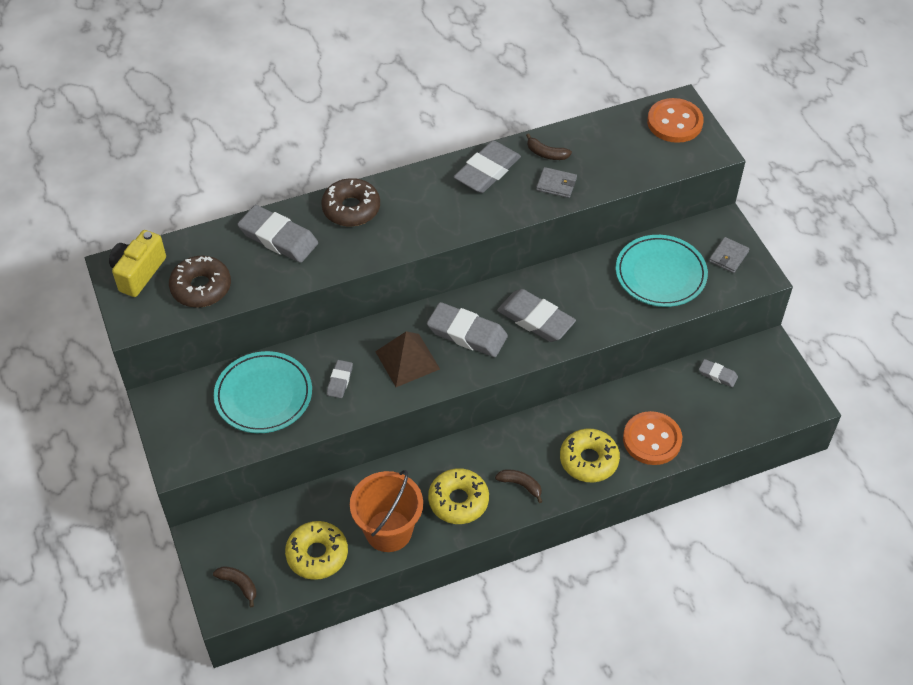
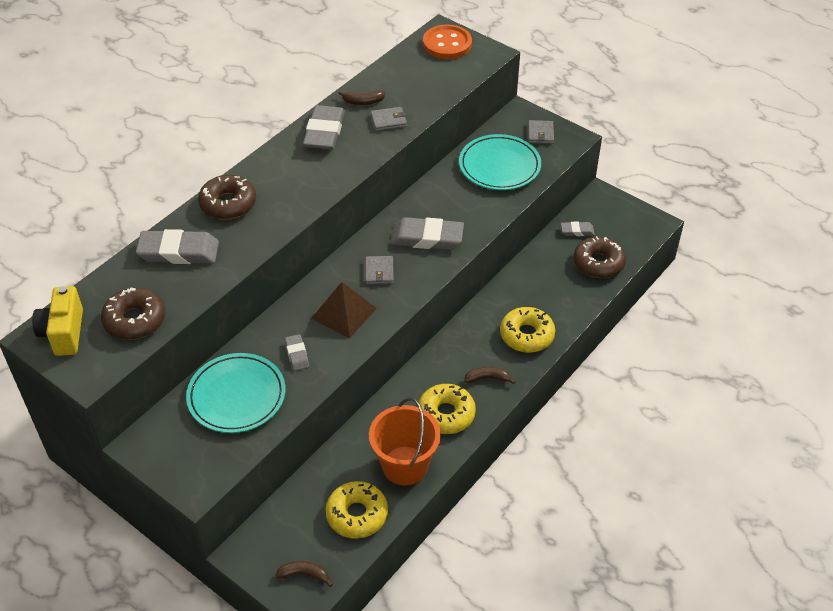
camera: 30 degrees left, 5 degrees down
grey eraser [427,302,508,357] -> grey wallet [365,256,394,284]
orange button [623,411,682,465] -> none
none -> brown donut [574,236,626,278]

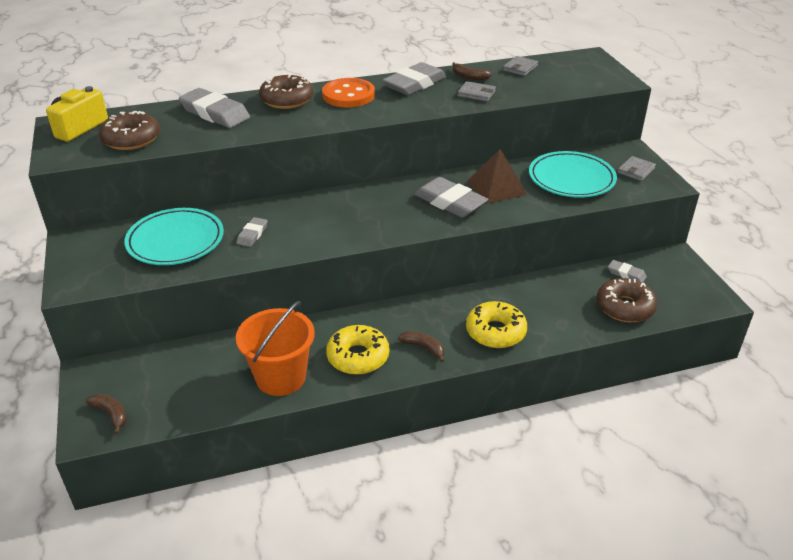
camera: 35 degrees right, 10 degrees down
brown pyramid [311,282,377,338] -> brown pyramid moved to [467,149,527,204]
yellow donut [326,481,388,539] -> none
grey wallet [365,256,394,284] -> grey wallet moved to [503,56,538,76]
orange button [423,25,472,59] -> orange button moved to [322,78,375,107]

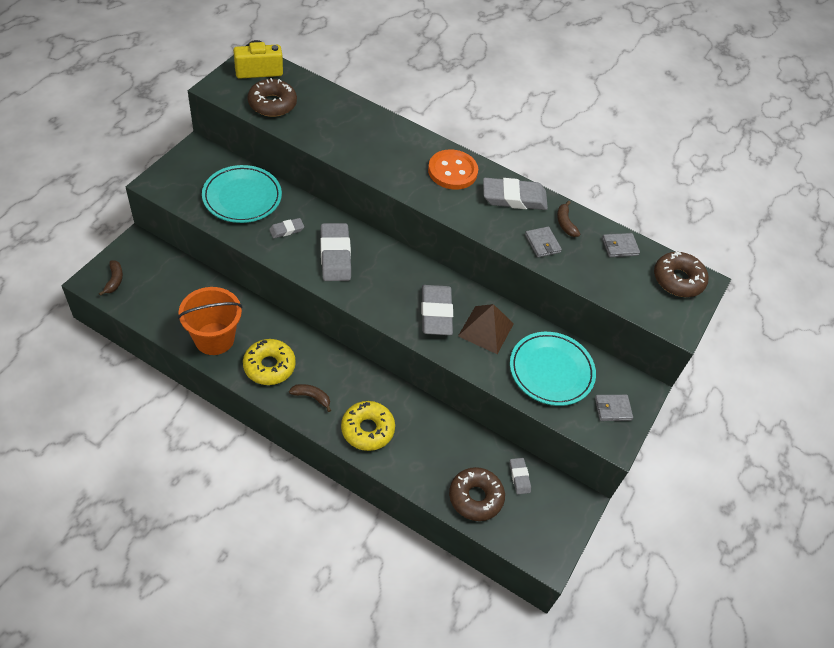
camera: 40 degrees right, 15 degrees up
grey eraser [179,88,250,128] -> grey eraser moved to [320,223,351,281]
brown donut [259,75,313,109] -> brown donut moved to [654,252,708,297]
brown banana [398,331,444,362] -> brown banana turned 60 degrees counterclockwise [289,384,331,412]

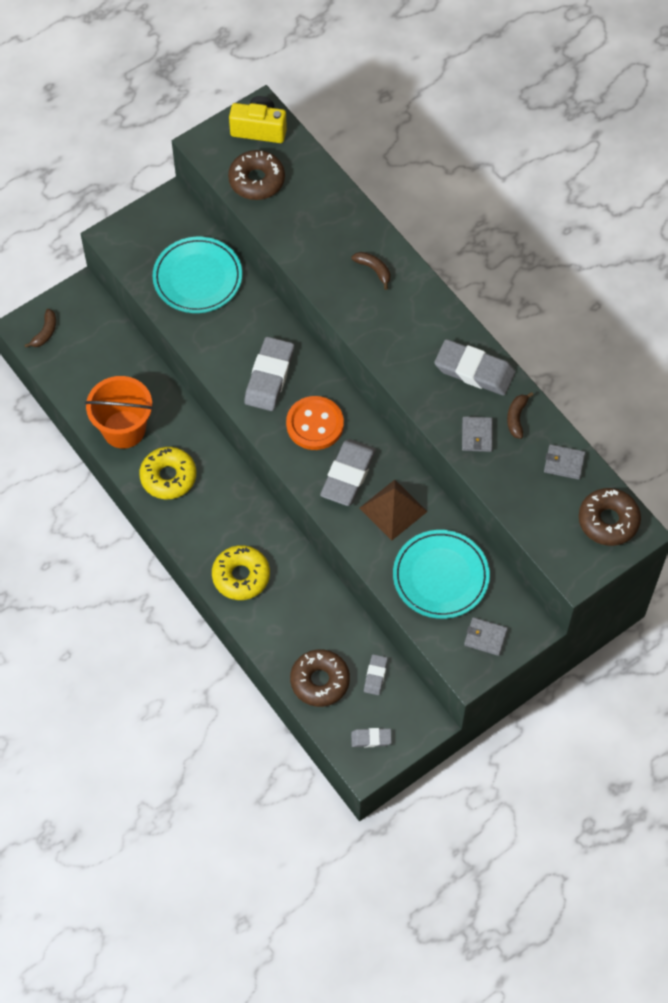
camera: 30 degrees right, 10 degrees up
grey eraser [269,218,304,238] -> grey eraser moved to [351,728,392,747]
brown banana [289,384,331,412] -> brown banana moved to [351,252,390,290]
orange button [428,150,478,190] -> orange button moved to [286,396,344,450]

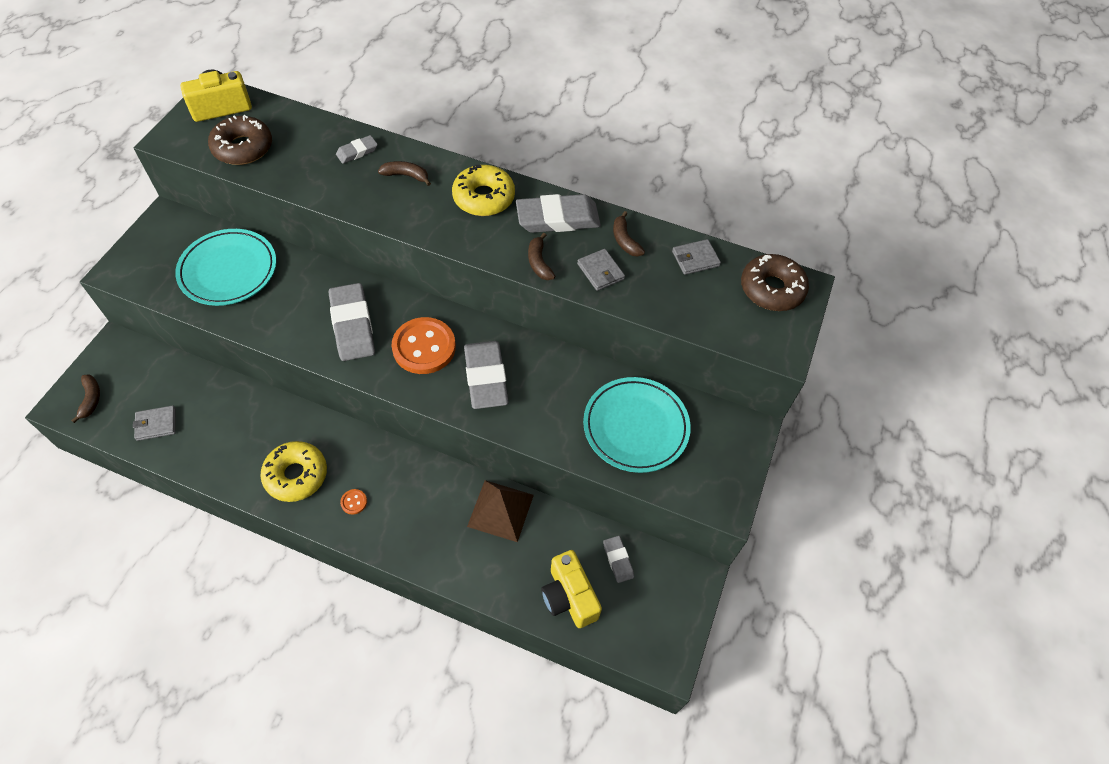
camera: 35 degrees left, 5 degrees down
orange bucket [85,376,154,449] -> none
yellow donut [212,545,270,600] -> yellow donut moved to [452,165,515,216]
brown donut [290,649,350,707] -> yellow camera [541,550,602,628]
grey eraser [351,728,392,747] -> grey eraser moved to [336,135,378,164]
brown pyramid [359,480,427,541] -> brown pyramid moved to [467,480,534,542]
grey wallet [464,617,508,656] -> grey wallet moved to [133,405,176,441]
none -> orange button [340,489,367,515]
none -> brown banana [528,233,555,280]

